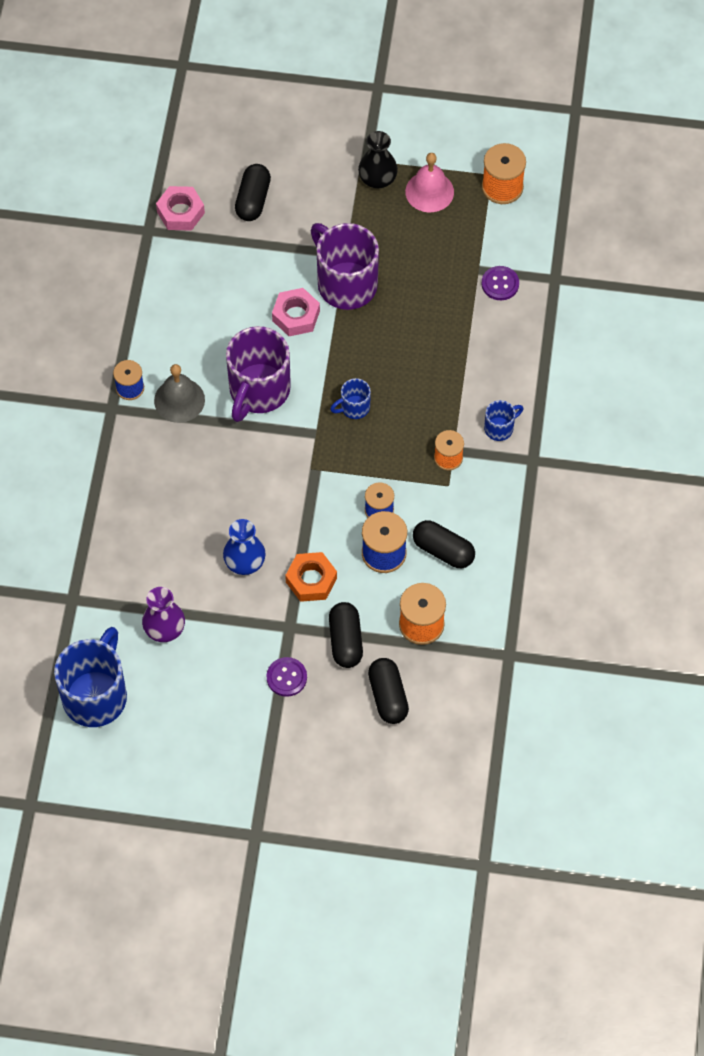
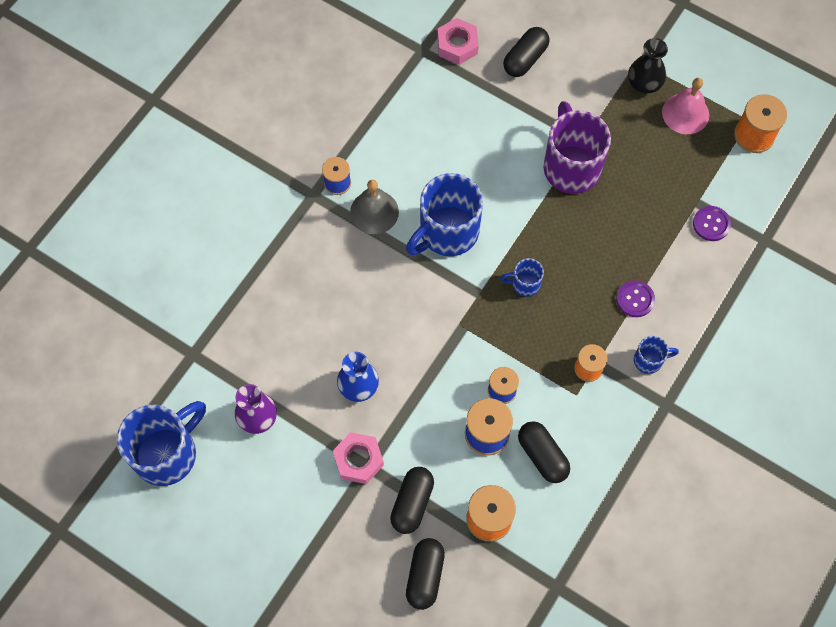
camera: 25 degrees right, 5 degrees up
purple mug [226,326,291,422] -> blue mug [406,173,483,256]
purple button [266,657,307,697] -> purple button moved to [616,280,655,317]
pink nut [272,288,320,336] -> pink nut moved to [333,432,384,484]
orange nut [285,552,337,602] -> none

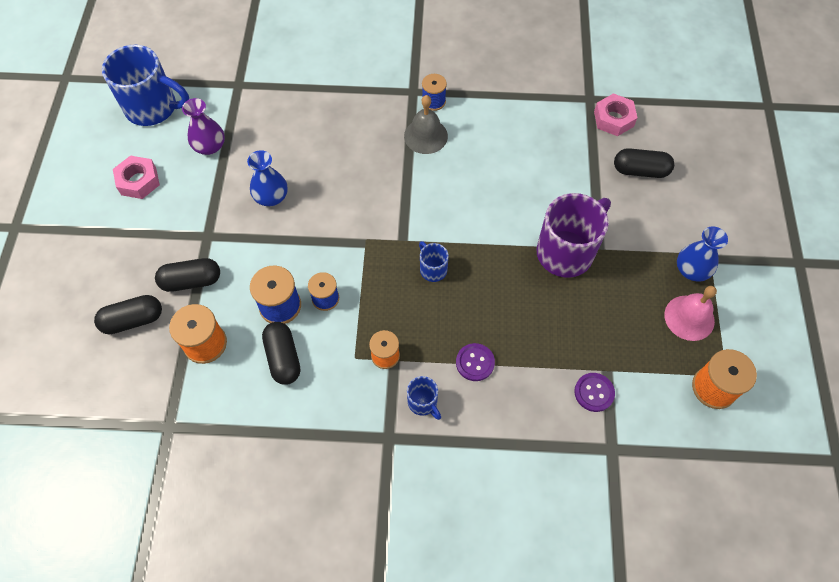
camera: 60 degrees right, 5 degrees down
pink nut [333,432,384,484] -> pink nut moved to [113,155,160,199]
blue mug [406,173,483,256] -> none
black capsule [518,421,570,483] -> black capsule turned 45 degrees counterclockwise [262,322,300,385]
black vase [628,38,668,93] -> blue vase [677,226,728,281]

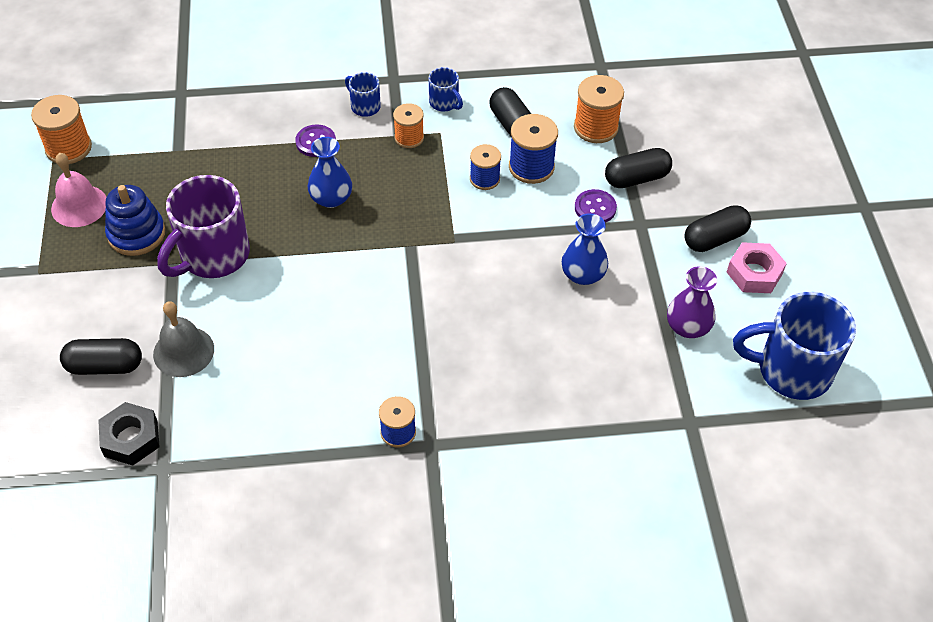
camera: 170 degrees right, 10 degrees down
black capsule [94,295,162,334] -> black capsule moved to [684,205,751,252]
grey bell [404,95,448,154] -> grey bell moved to [153,301,214,377]
blue mug [419,241,449,282] -> blue mug moved to [429,67,463,112]
purple button [574,373,615,412] -> purple button moved to [575,189,617,223]
pink nut [594,93,638,136] -> black nut [98,402,160,465]
blue vase [677,226,728,281] -> blue vase moved to [308,137,352,208]
none -> blue stacking toy [105,185,165,256]

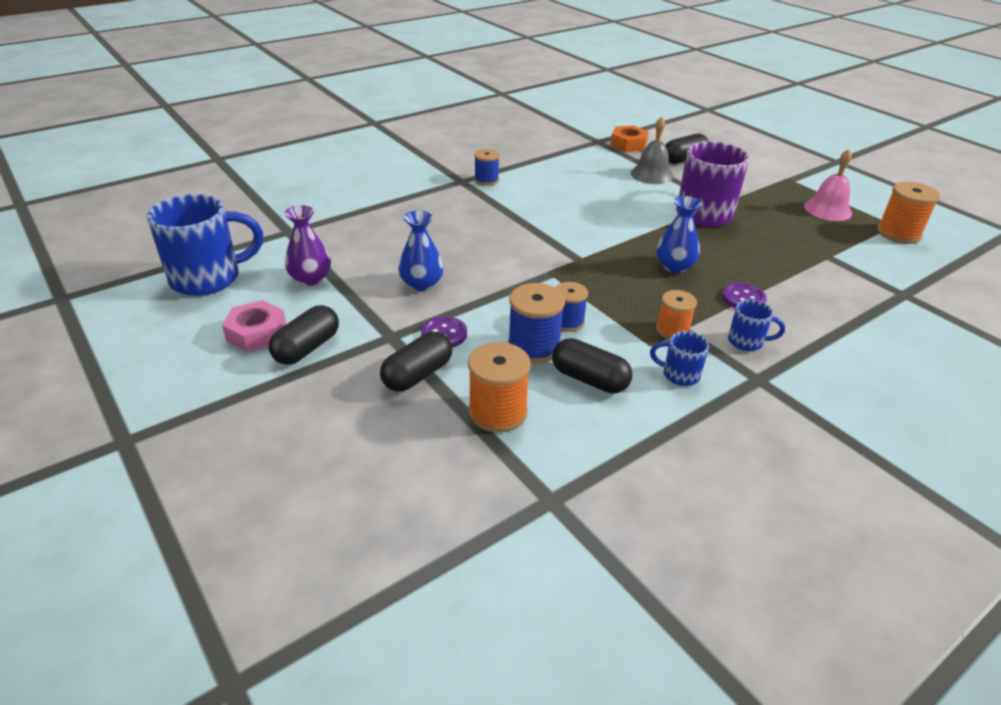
camera: 150 degrees right, 15 degrees down
black nut [98,402,160,465] -> orange nut [610,125,649,152]
blue stacking toy [105,185,165,256] -> none

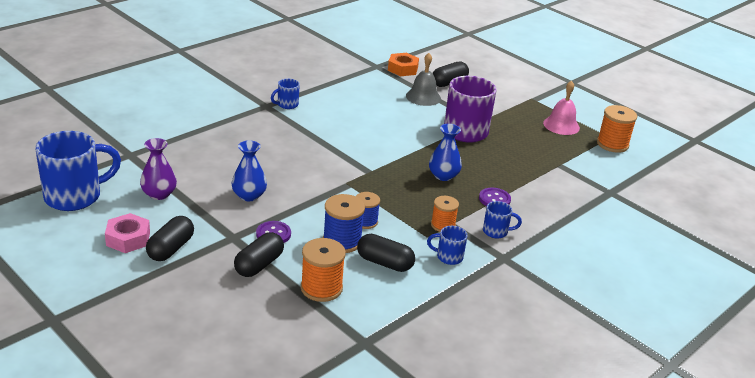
camera: 10 degrees left, 5 degrees down
blue spool [474,149,500,186] -> blue mug [271,78,300,109]

